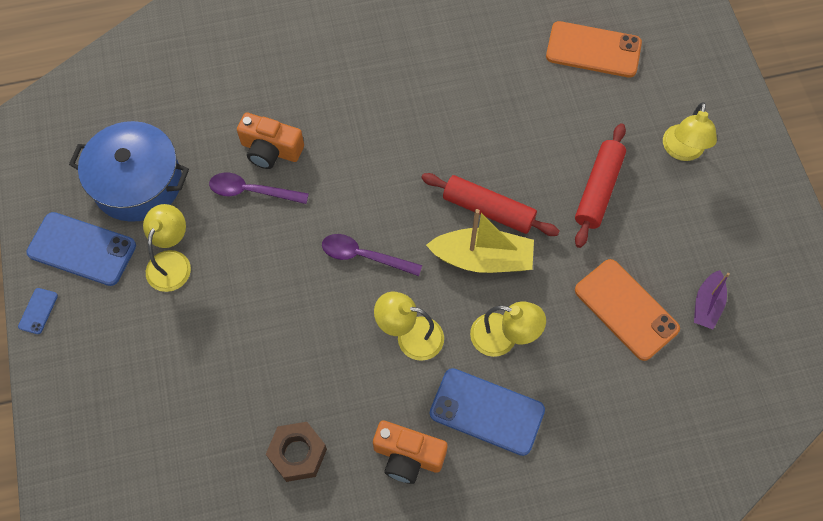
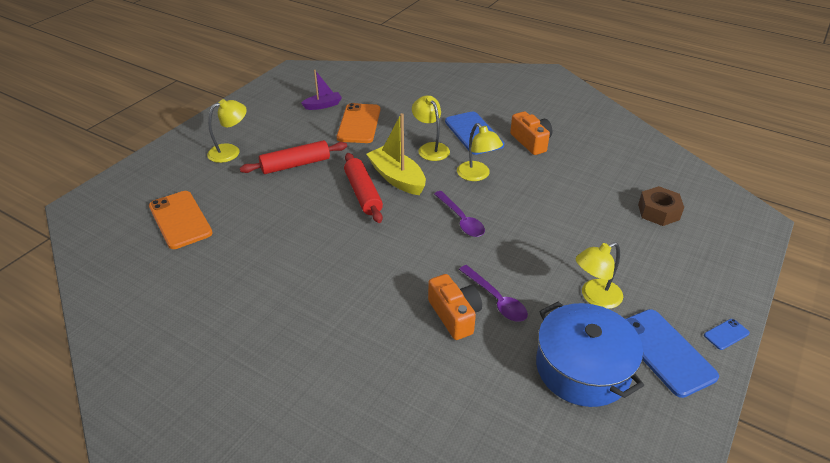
camera: 135 degrees left, 25 degrees down
brown nut [266,422,327,482] -> brown nut moved to [638,186,684,226]

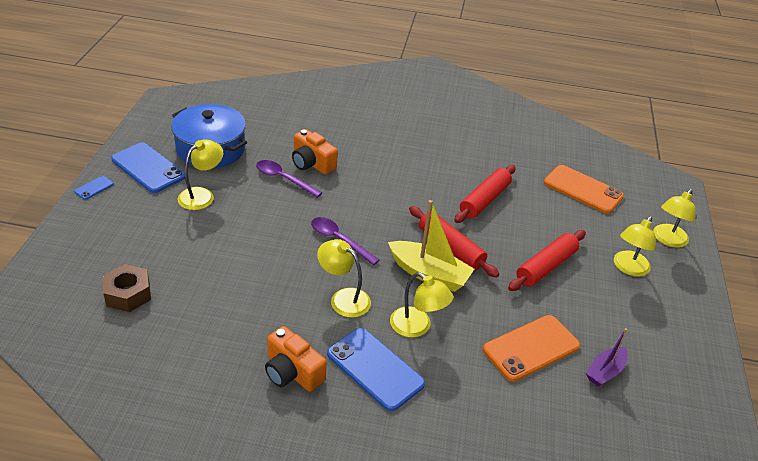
camera: 155 degrees right, 0 degrees up
orange phone [337,103,380,143] -> orange phone turned 75 degrees clockwise [483,315,580,382]
none -> red rolling pin [454,165,516,223]
none -> yellow lamp [653,189,696,248]

